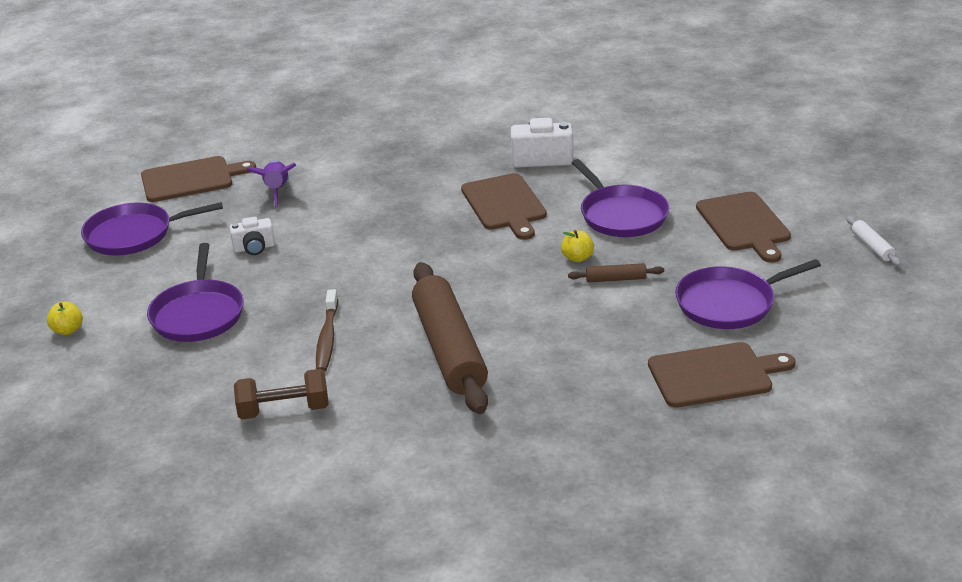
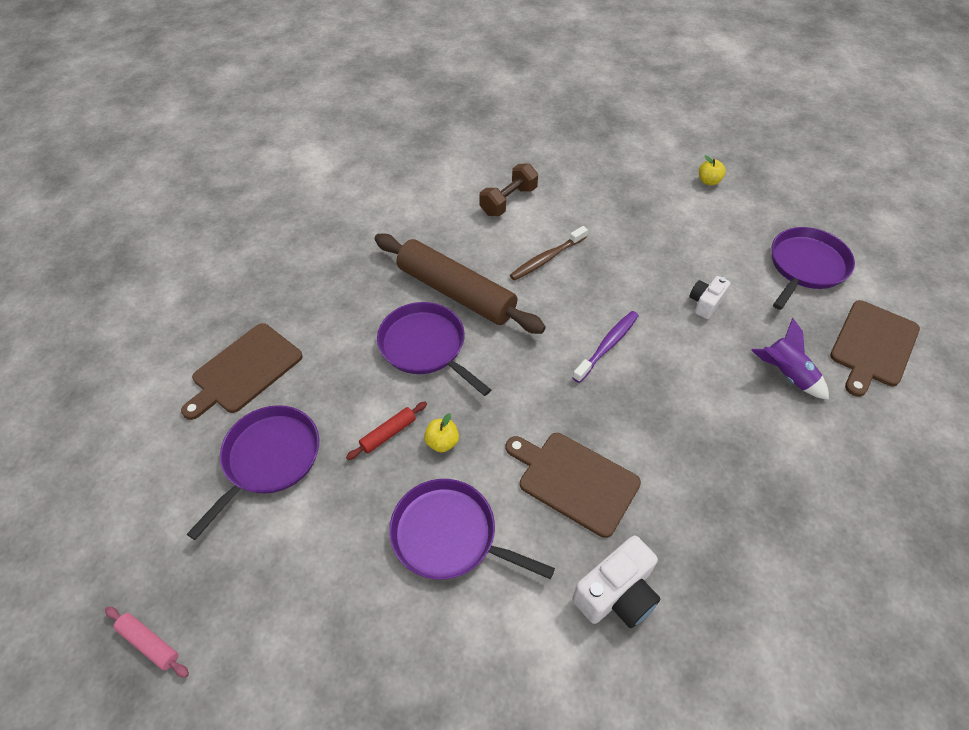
camera: 140 degrees right, 20 degrees up
purple pan [147,243,244,342] -> purple pan moved to [377,302,491,396]
brown toothbrush [316,289,338,371] -> brown toothbrush turned 90 degrees counterclockwise [510,226,588,281]
brown rolling pin [568,263,664,282] -> red rolling pin [346,401,427,460]
brown cutting board [696,192,791,263] -> none
white rolling pin [847,216,901,266] -> pink rolling pin [105,607,189,678]
none -> purple toothbrush [572,311,639,383]

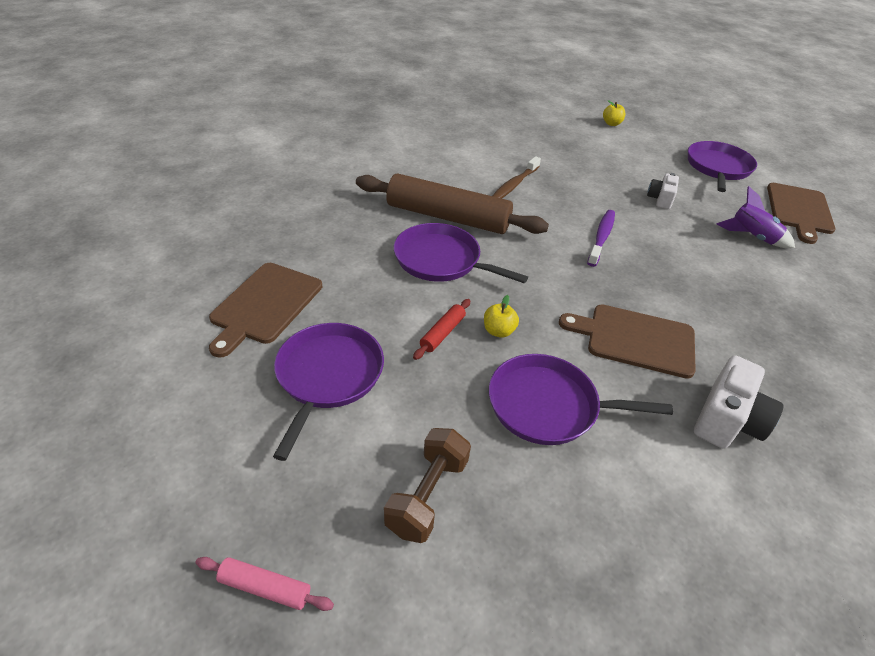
camera: 20 degrees left, 10 degrees down
brown dumbbell [479,163,538,216] -> brown dumbbell moved to [384,428,471,543]

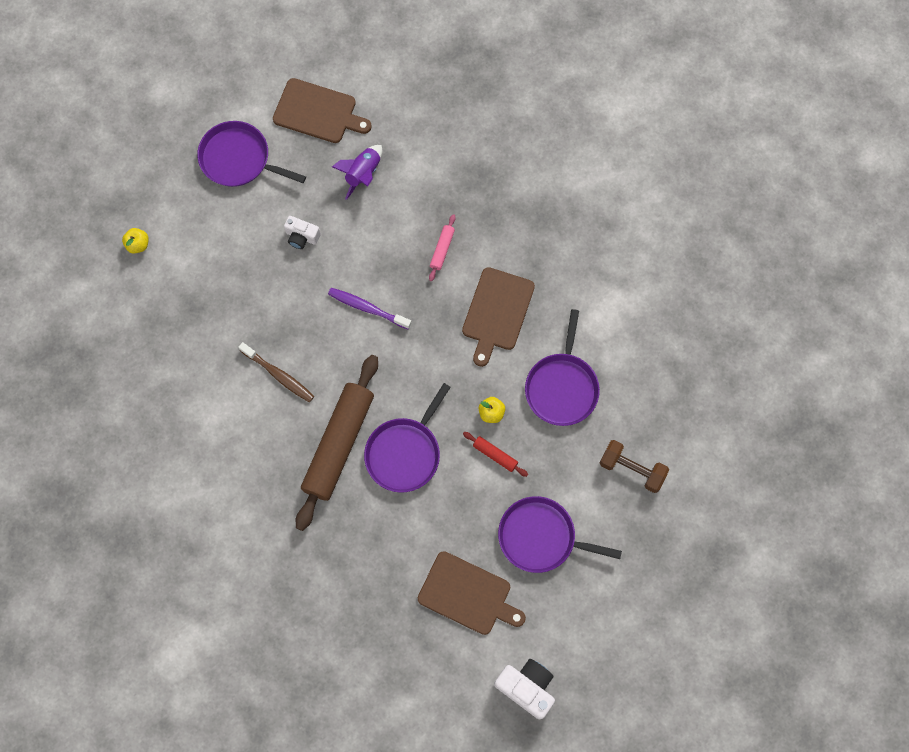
camera: 85 degrees left, 30 degrees up
pink rolling pin [196,557,334,611] -> pink rolling pin moved to [429,214,456,281]
white camera [694,355,784,449] -> white camera moved to [494,659,555,719]

